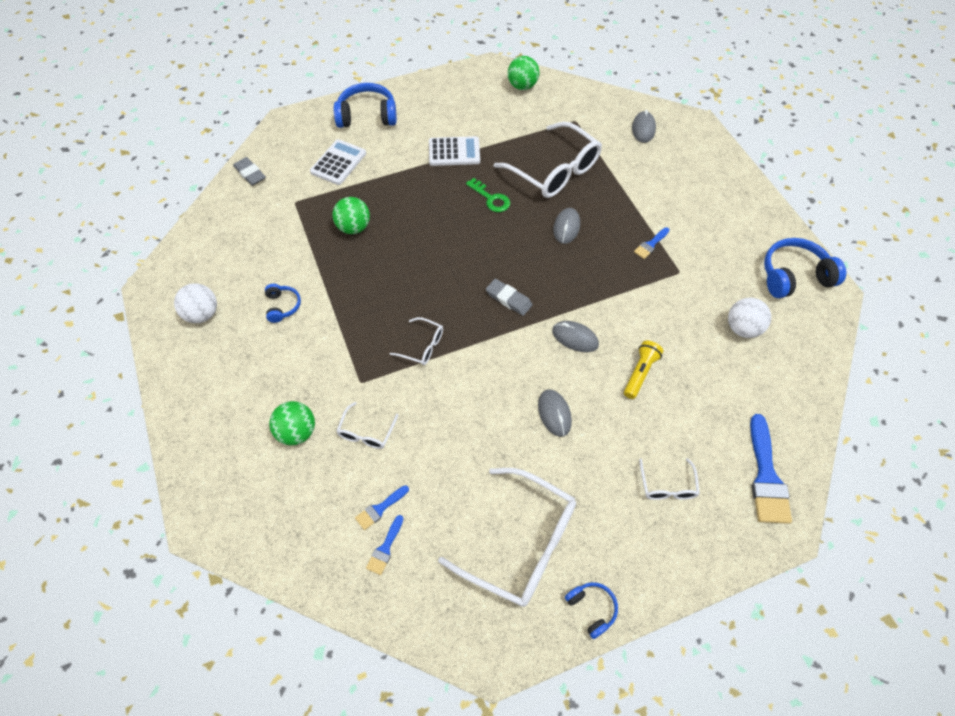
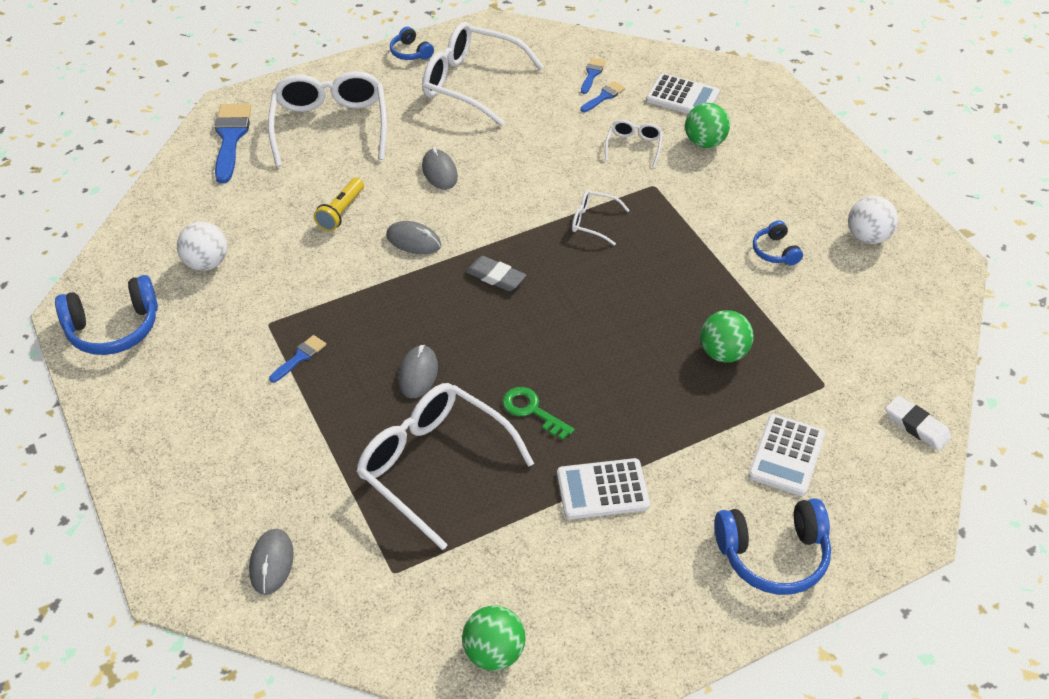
camera: 175 degrees right, 10 degrees down
grey eraser [233,157,266,186] -> white eraser [885,395,952,451]
white glasses [639,458,700,500] -> white glasses [268,71,387,167], size x2.13
none -> white calculator [646,73,720,114]

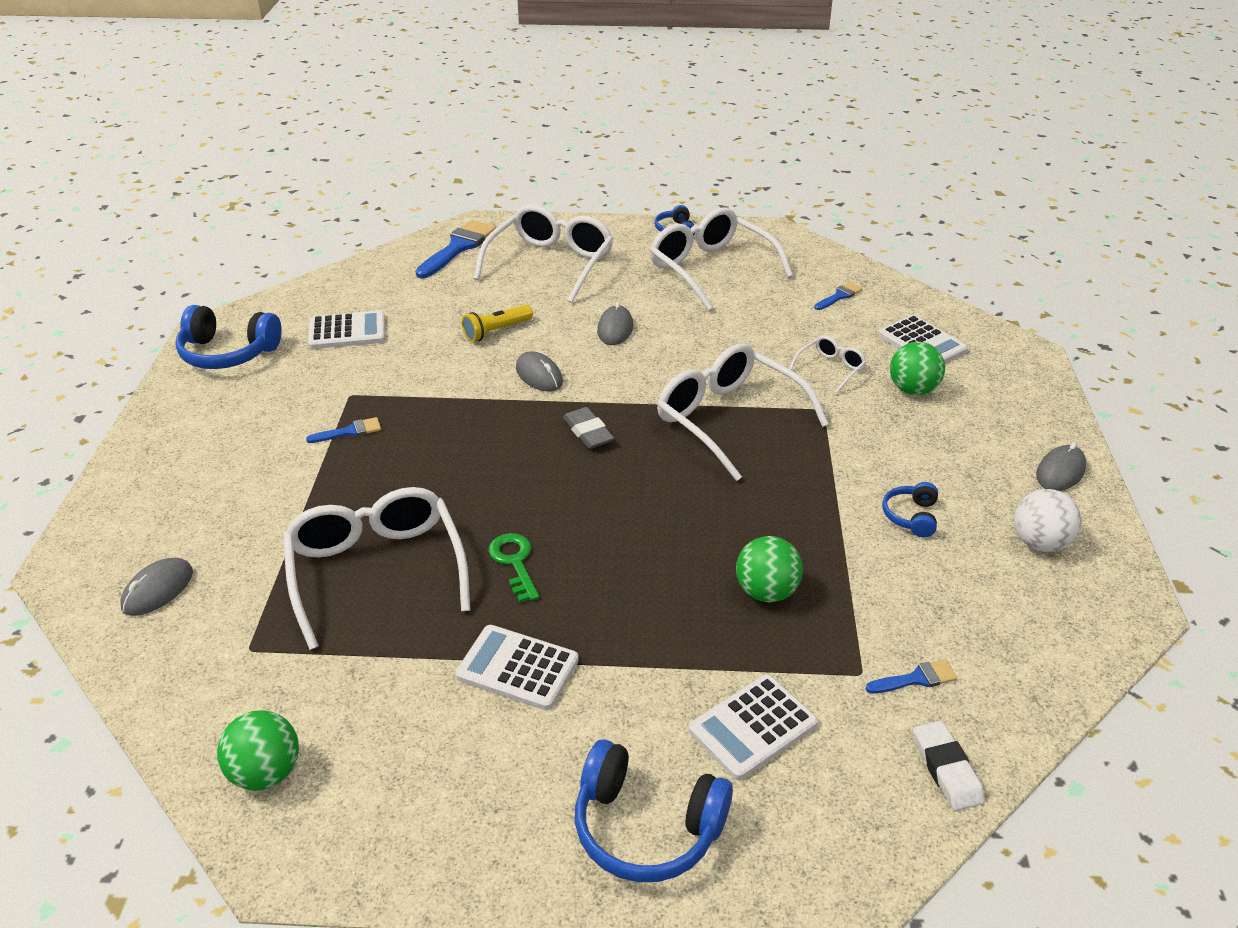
camera: 30 degrees right, 10 degrees down
white ball [177,222,227,271] -> white calculator [308,310,385,349]
grey mouse [399,345,438,398] -> grey mouse moved to [1036,442,1086,491]
white glasses [572,190,630,246] -> white glasses [657,343,829,481], size x2.13
blue brush [580,81,625,112] -> blue brush moved to [865,659,957,694]

